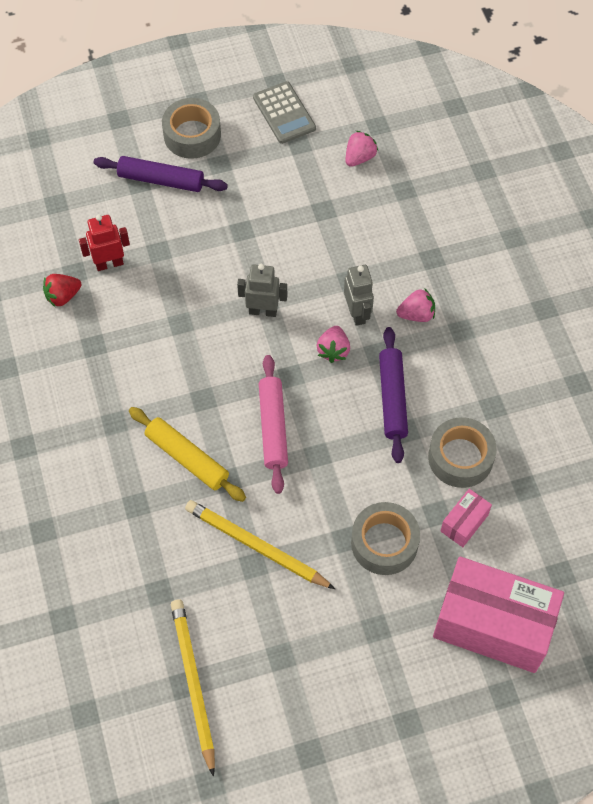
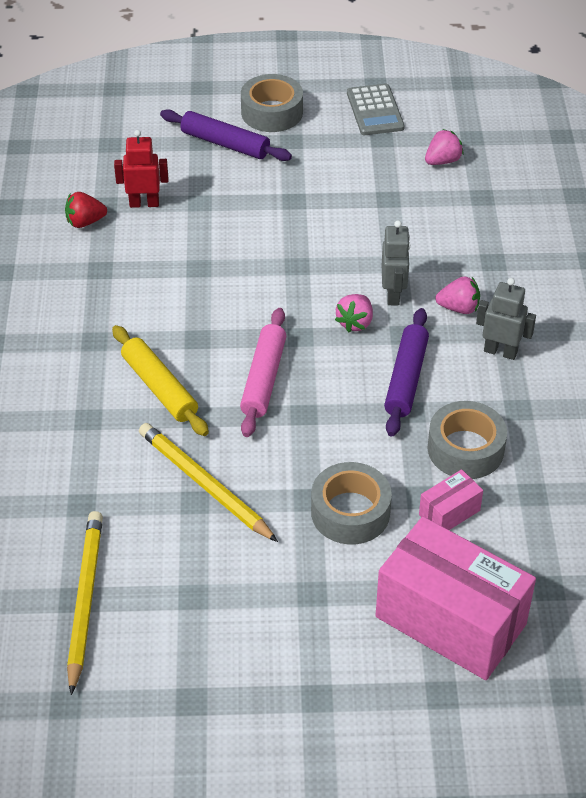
camera: 15 degrees right, 15 degrees down
grey robot [237,264,287,317] -> grey robot moved to [476,278,536,360]

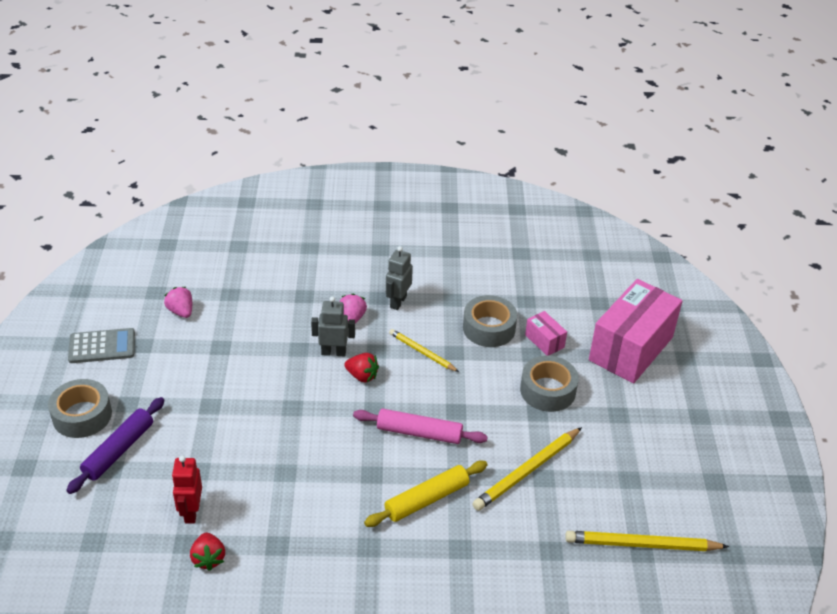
camera: 90 degrees left, 5 degrees down
pink strawberry [335,294,373,332] -> red strawberry [344,353,379,383]
purple rolling pin [384,308,429,436] -> yellow pencil [389,329,459,372]

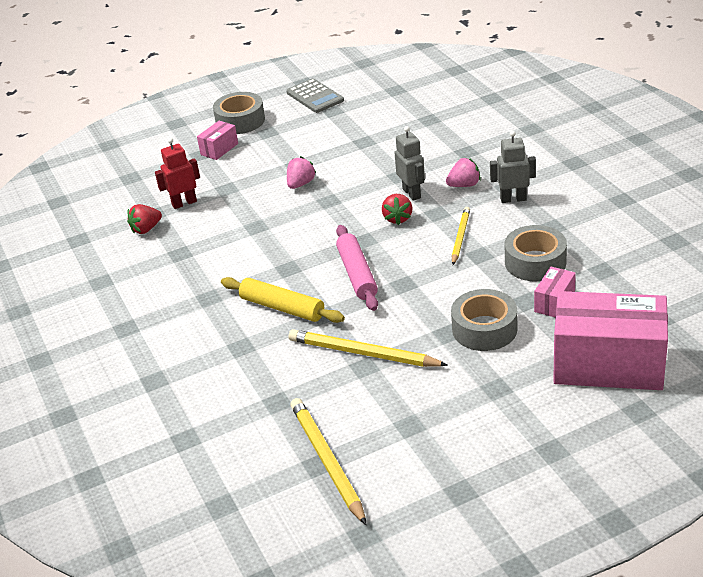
camera: 70 degrees right, 5 degrees down
purple rolling pin [66,397,165,494] -> pink box [197,121,238,160]
pink strawberry [164,287,192,318] -> pink strawberry moved to [287,156,316,189]

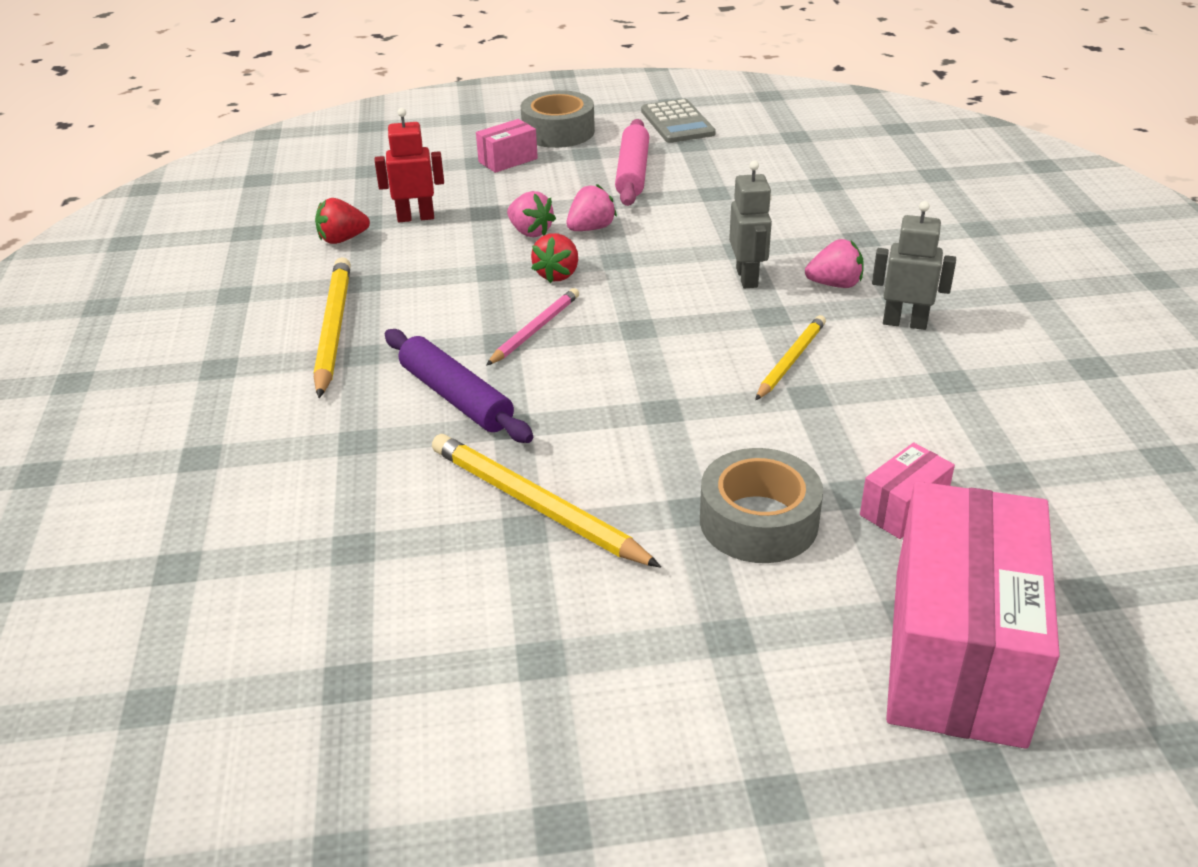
camera: 15 degrees right, 0 degrees up
yellow rolling pin [221,277,345,323] -> purple rolling pin [385,329,533,443]
yellow pencil [290,398,366,525] -> yellow pencil moved to [314,257,351,398]
pink rolling pin [336,225,378,311] -> pink rolling pin moved to [615,119,649,206]
red strawberry [382,194,412,225] -> red strawberry moved to [531,233,578,283]
grey tape [504,225,567,281] -> none
pink box [553,291,668,390] -> pink box turned 75 degrees clockwise [886,481,1060,749]
none -> pink pencil [486,288,579,366]
none -> pink strawberry [507,191,556,237]

